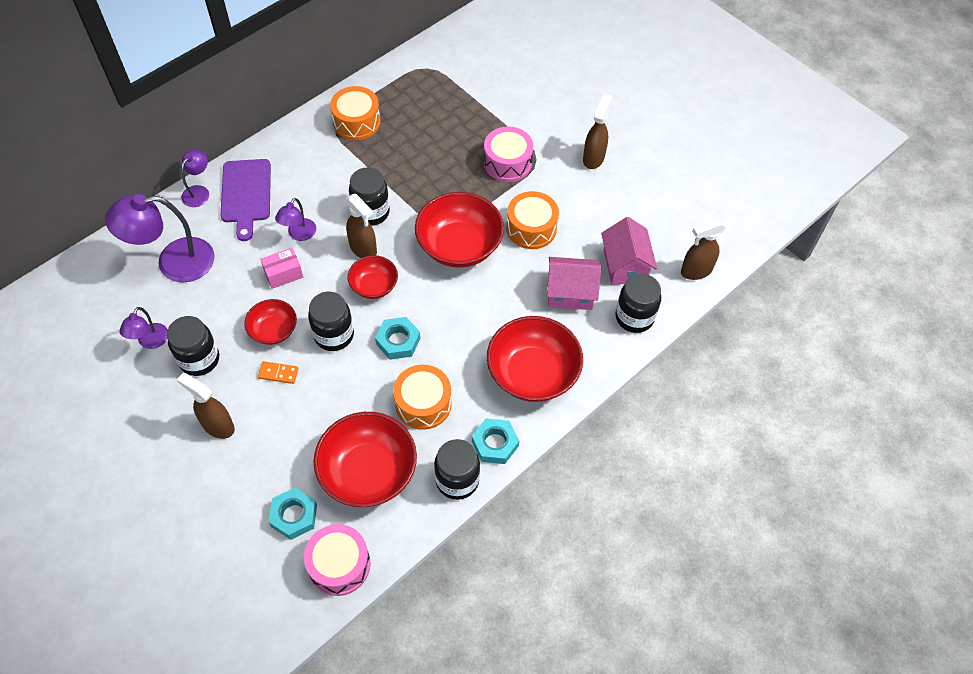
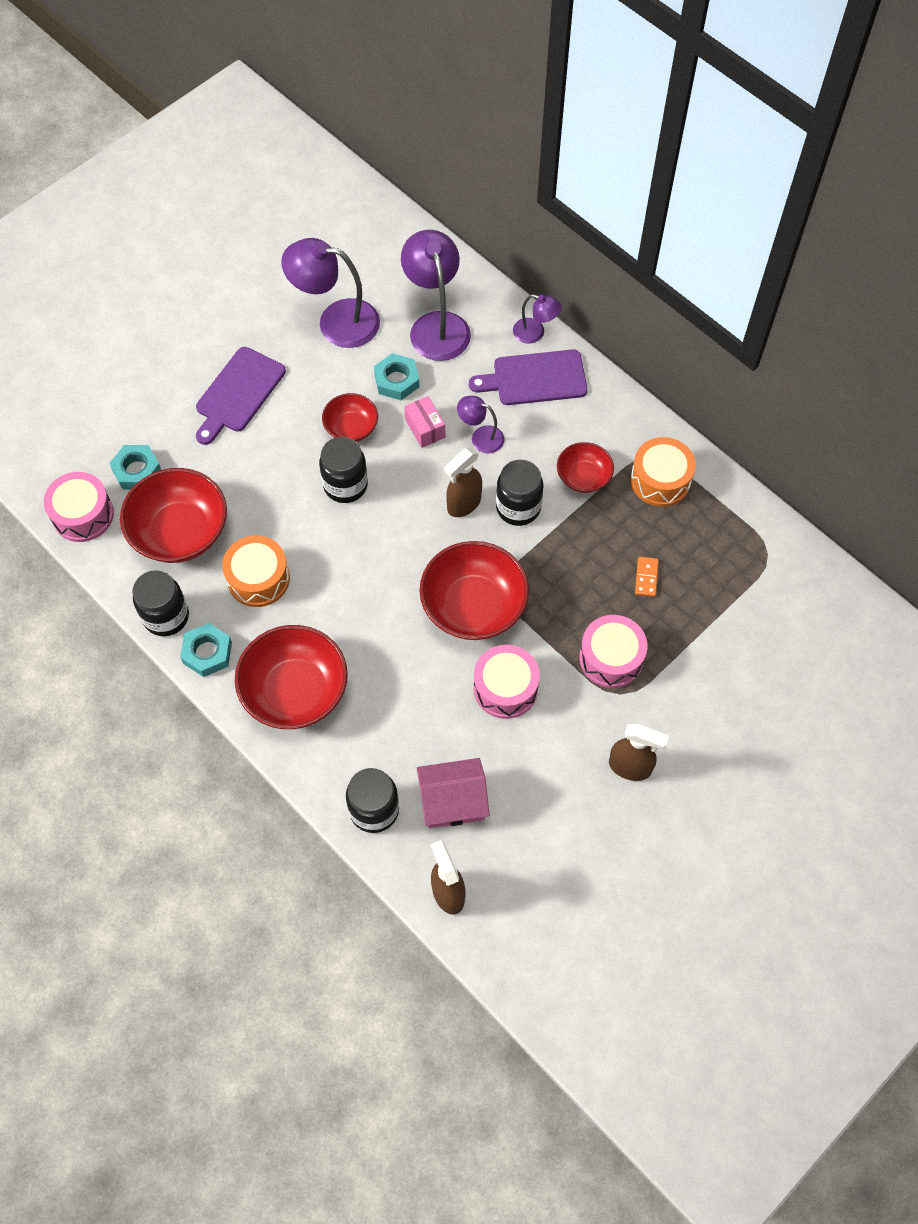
camera: 90 degrees right, 5 degrees up
purple lamp [119,307,168,349] -> purple lamp [281,238,380,348], size x1.92
black jar [167,316,219,376] -> none
brown spray bottle [176,373,235,439] -> purple cutting board [196,347,286,445]
orange domino [258,361,299,384] -> orange domino moved to [635,557,659,597]
red bowl [347,255,398,299] -> red bowl moved to [557,442,614,493]
turquoise nut [375,317,421,360] -> turquoise nut moved to [374,353,420,400]
orange drum [506,191,559,249] -> pink drum [473,645,540,719]
pink house [547,257,601,310] -> none

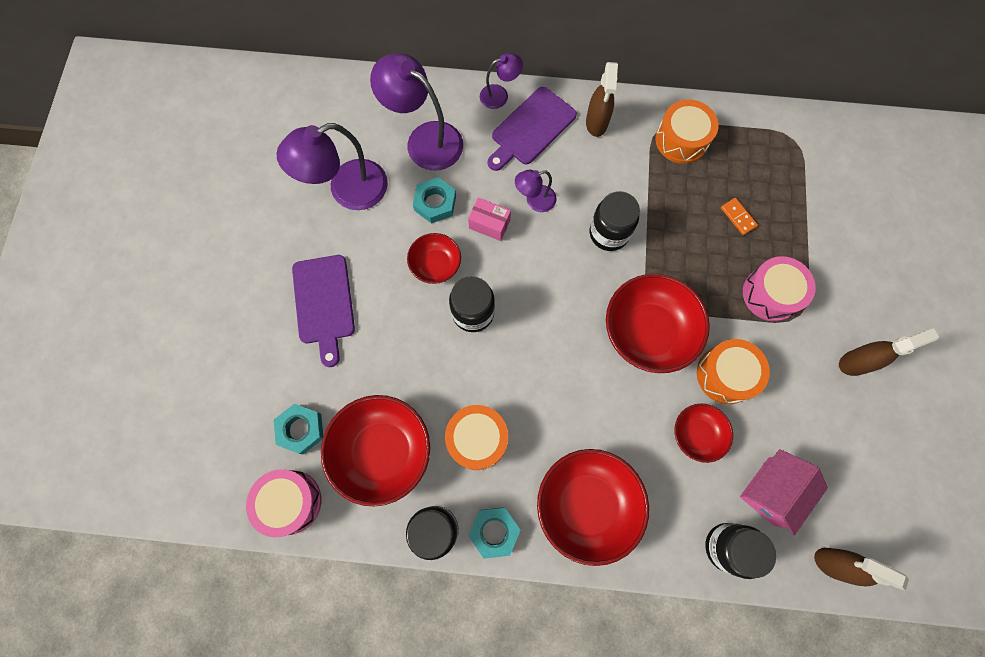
camera: 40 degrees left, 10 degrees up
brown spray bottle [444,448,482,517] -> brown spray bottle moved to [586,62,618,137]
pink drum [473,645,540,719] -> orange drum [697,339,770,404]
red bowl [557,442,614,493] -> red bowl moved to [674,403,733,463]

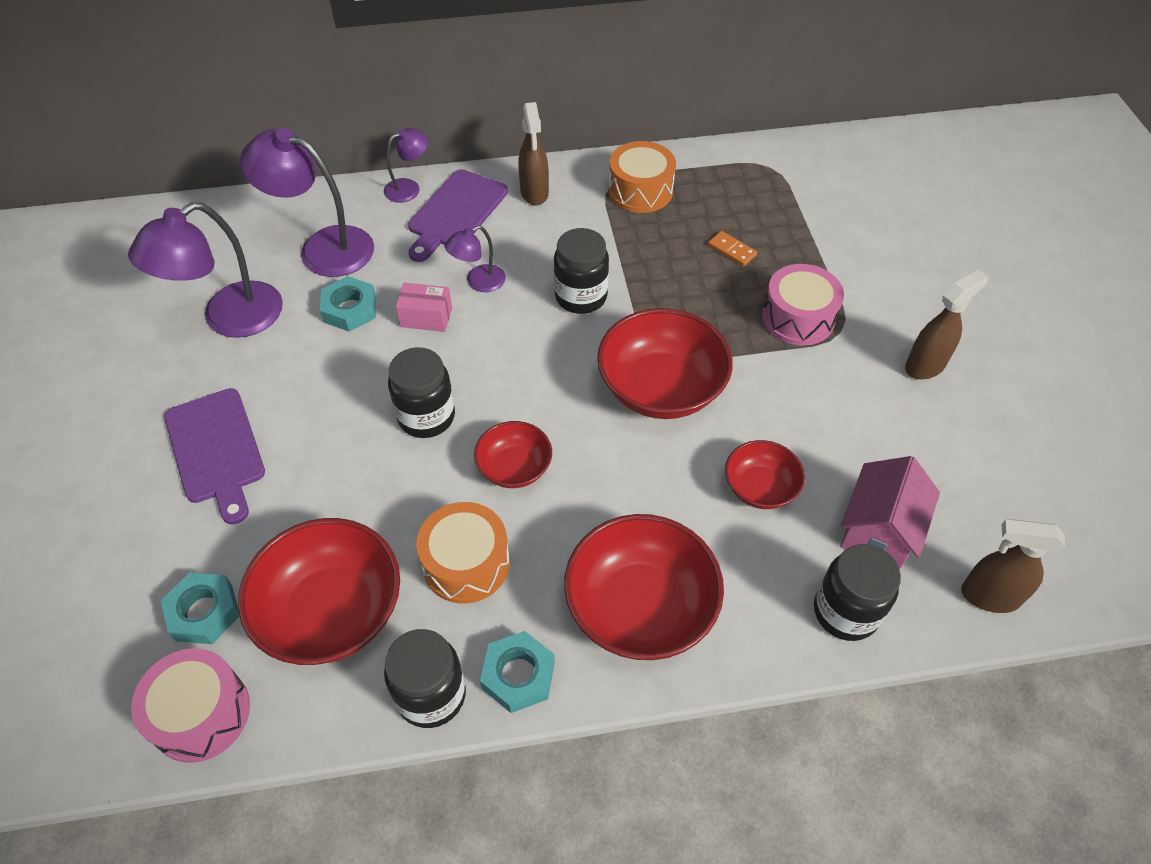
camera: 15 degrees left, 20 degrees down
red bowl [407,233,461,284] -> red bowl moved to [474,421,552,488]
orange drum [697,339,770,404] -> none

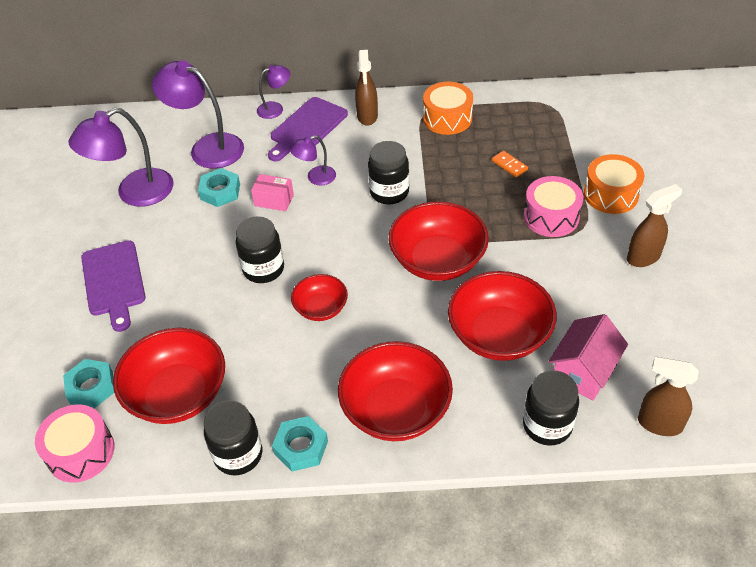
camera: 10 degrees right, 5 degrees down
orange drum [416,502,510,603] -> orange drum moved to [584,154,644,214]
red bowl [725,440,805,509] -> red bowl [448,271,557,361], size x1.80

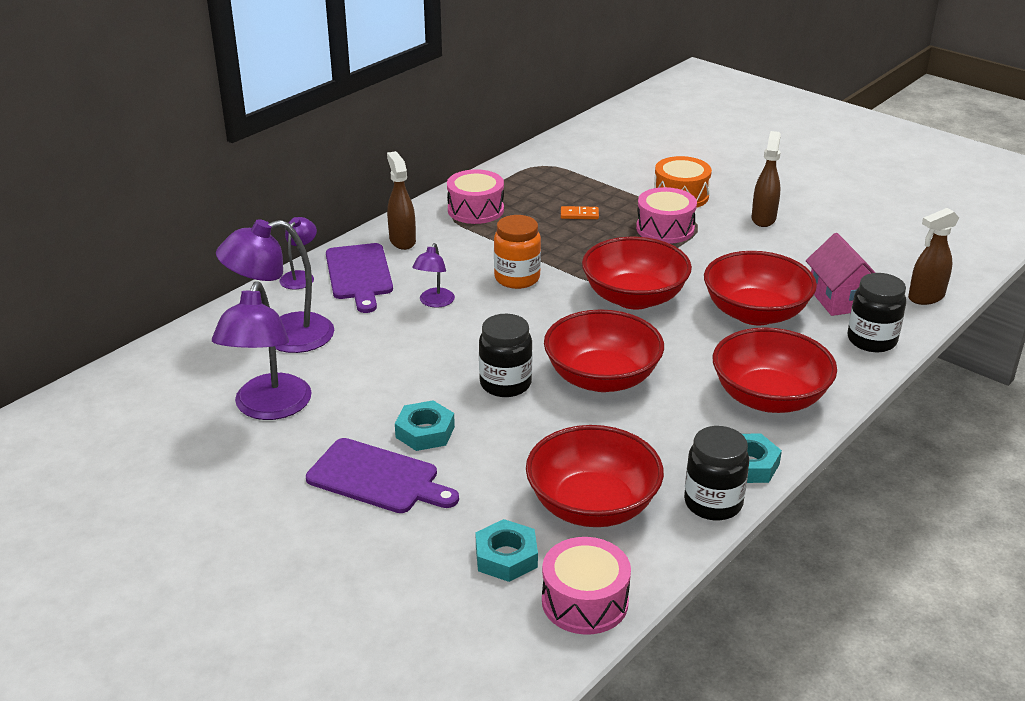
camera: 50 degrees left, 15 degrees down
turquoise nut [198,168,240,207] -> turquoise nut moved to [395,400,455,451]
pink box [251,174,294,211] -> none
red bowl [291,274,348,321] -> red bowl [544,309,664,392], size x1.80
brown spray bottle [355,50,378,126] -> brown spray bottle turned 150 degrees counterclockwise [387,151,416,250]
black jar [368,141,409,204] -> orange jar [494,215,541,289]
orange drum [423,82,473,135] -> pink drum [447,169,504,224]

